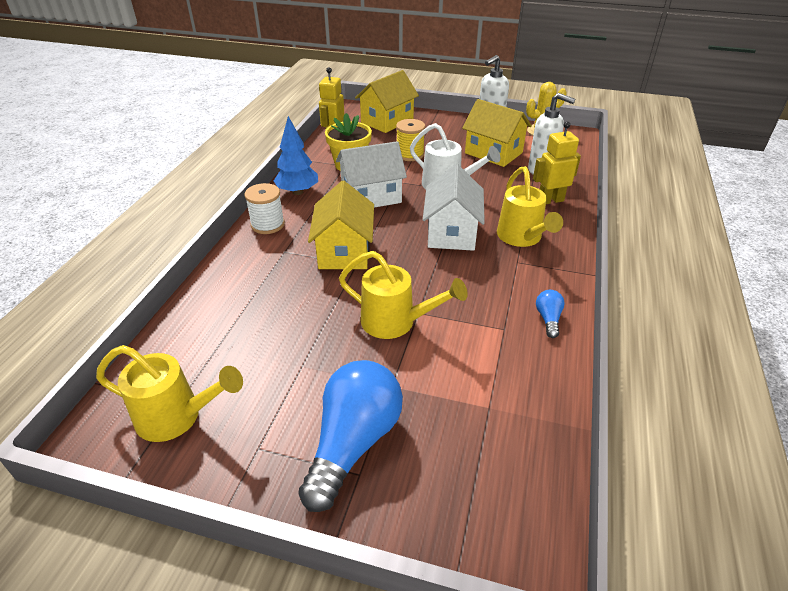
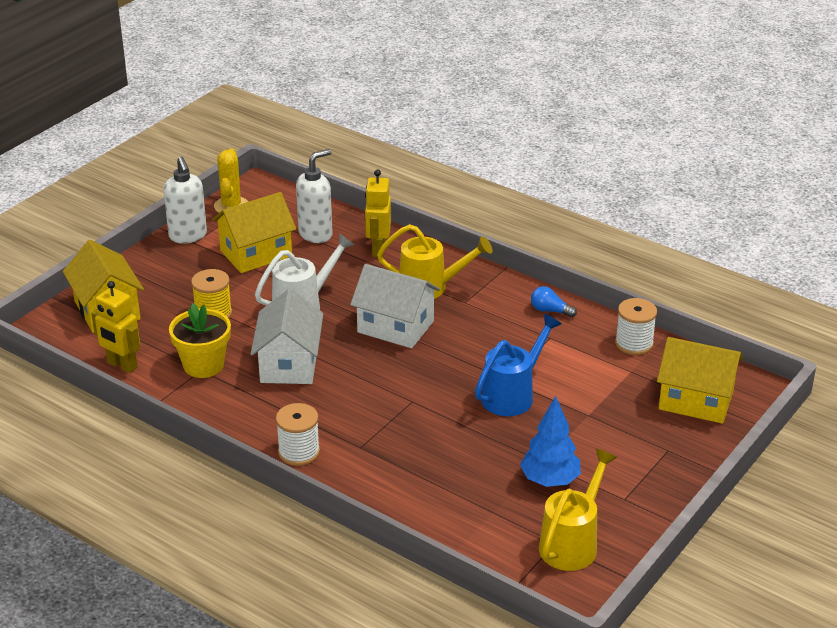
camera: 70 degrees left, 5 degrees down
blue tree [274,116,318,195] -> blue tree moved to [520,396,581,487]
blue light bulb [298,360,403,512] -> none
yellow house [308,181,374,269] -> yellow house moved to [657,337,743,424]
yellow watering can [339,251,468,339] -> blue watering can [475,314,561,416]
none -> white spool [615,298,657,355]

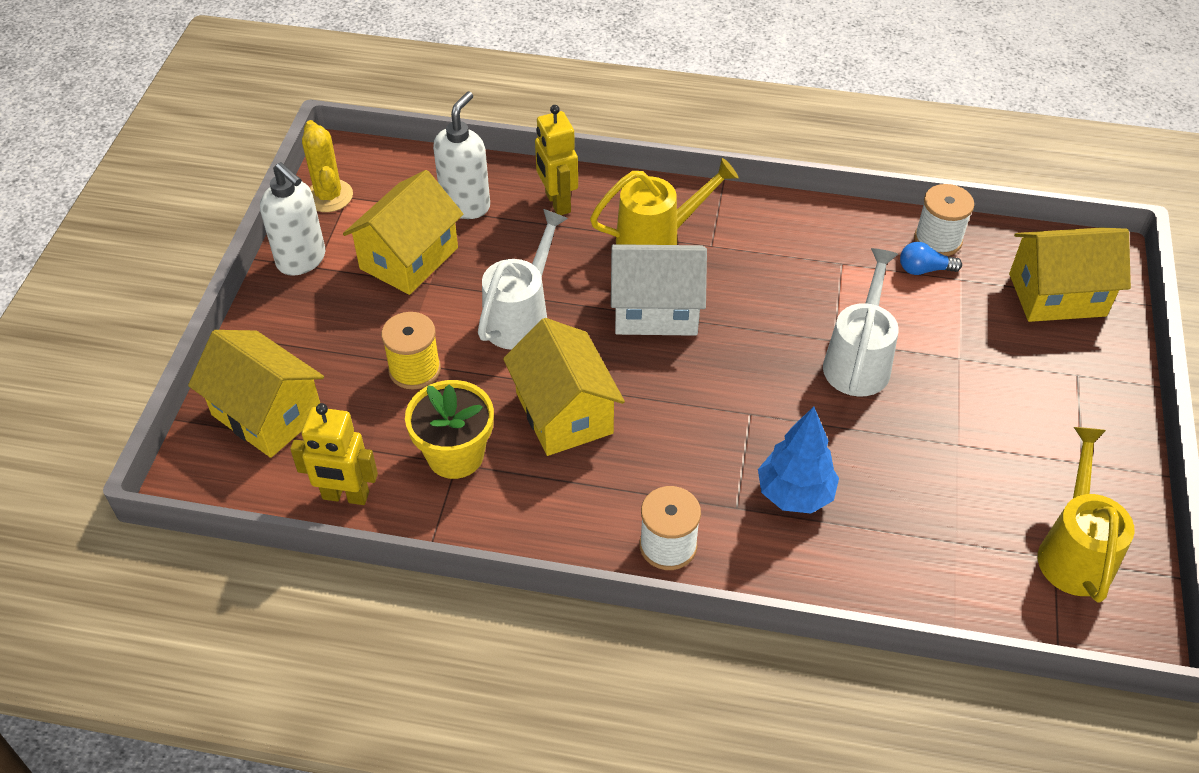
camera: 25 degrees left, 15 degrees up
white house [251,289,323,384] -> yellow house [503,318,625,456]
blue watering can [475,314,561,416] -> white watering can [823,248,899,397]
blue tree [520,396,581,487] -> blue tree moved to [758,406,839,514]
blue light bulb [531,286,577,318] -> blue light bulb moved to [900,242,962,275]

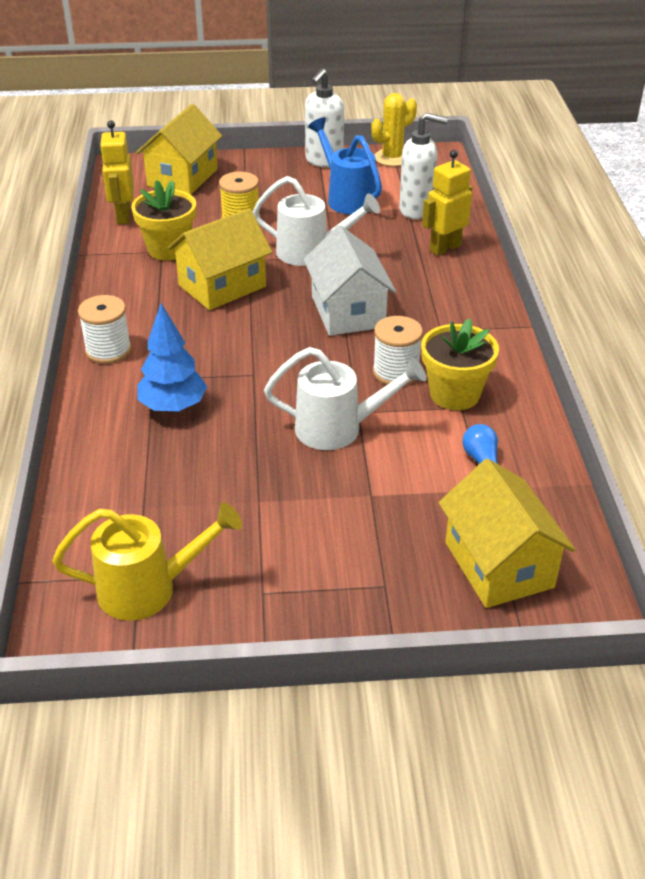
camera: 75 degrees right, 10 degrees down
yellow house [343,170,463,295] -> blue watering can [308,118,382,215]
yellow watering can [590,158,738,245] -> none
white spool [914,184,974,256] -> white spool moved to [373,316,423,386]
none -> yellow flower pot [421,318,499,410]

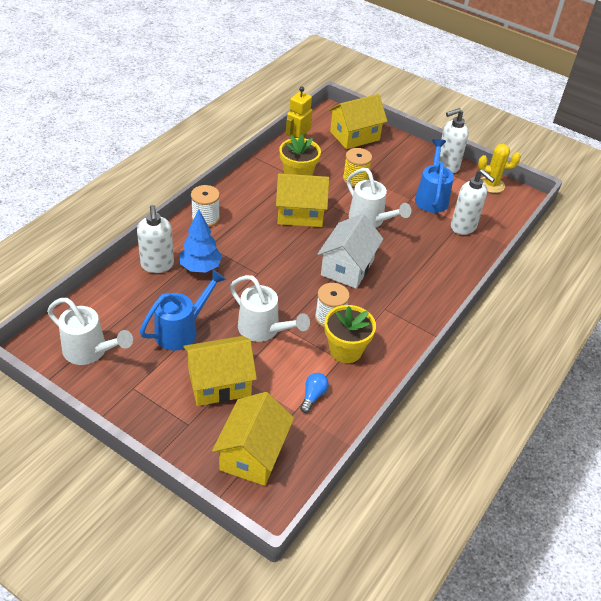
camera: 35 degrees right, 5 degrees up
yellow watering can [52,502,242,621] -> white watering can [47,298,133,365]
yellow robot [422,150,473,256] -> none
none -> white soap dispenser [137,205,174,273]
none -> blue watering can [140,269,226,351]
none -> yellow house [183,336,257,406]

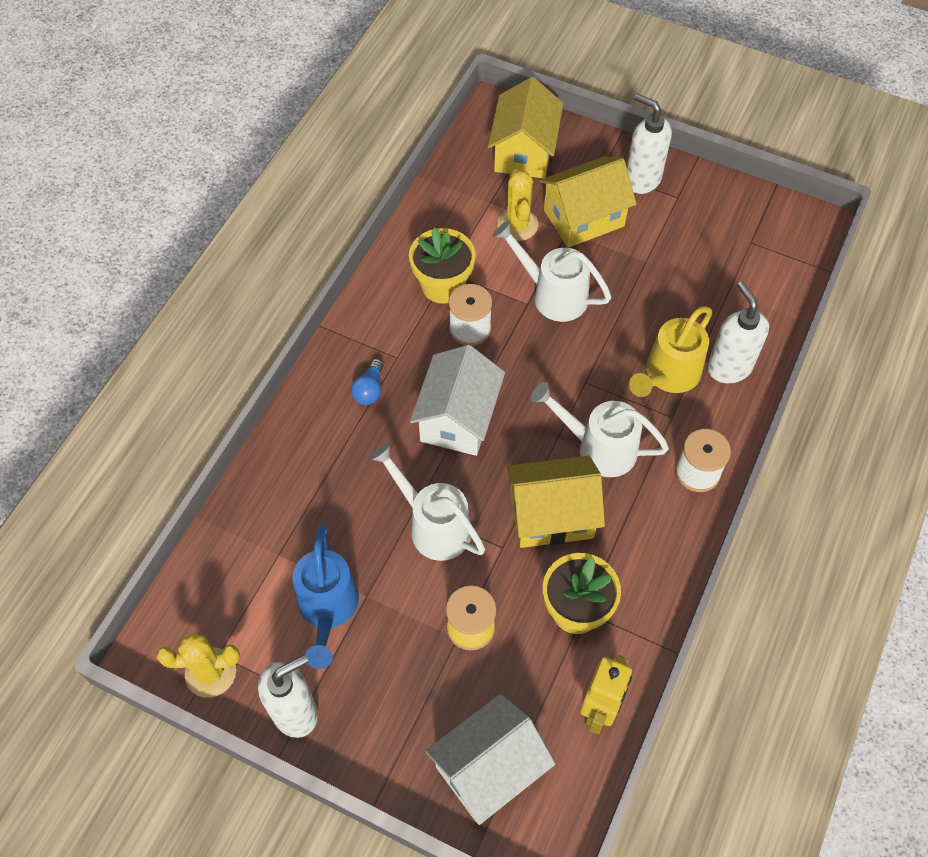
camera: 175 degrees right, 15 degrees up
white watering can [47,298,133,365] -> white watering can moved to [531,382,669,477]
blue watering can [140,269,226,351] -> none
blue tree [180,210,222,273] -> yellow watering can [629,306,713,397]
blue light bulb [300,373,329,413] -> blue light bulb moved to [351,359,384,405]
yellow house [328,94,388,149] -> white house [425,694,555,825]
white soap dispenser [451,169,495,235] -> white soap dispenser moved to [627,93,672,194]
none -> yellow cactus [497,169,538,241]

